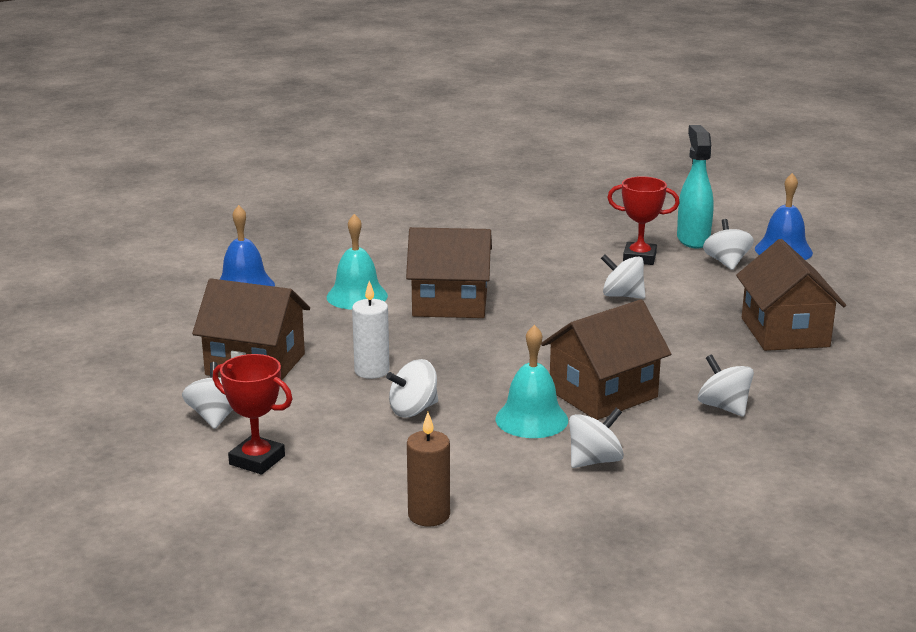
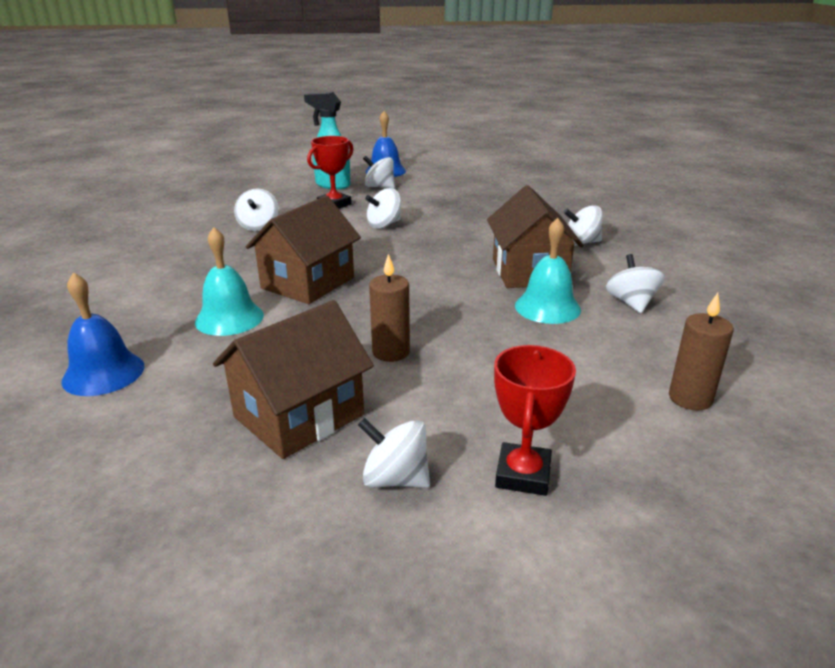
camera: 60 degrees left, 5 degrees up
red trophy [213,354,292,474] -> red trophy turned 45 degrees counterclockwise [494,345,576,496]
white candle [352,281,390,379] -> brown candle [369,254,410,362]
white spinning top [386,359,438,417] -> white spinning top moved to [234,189,278,231]
brown house [736,239,846,351] -> none

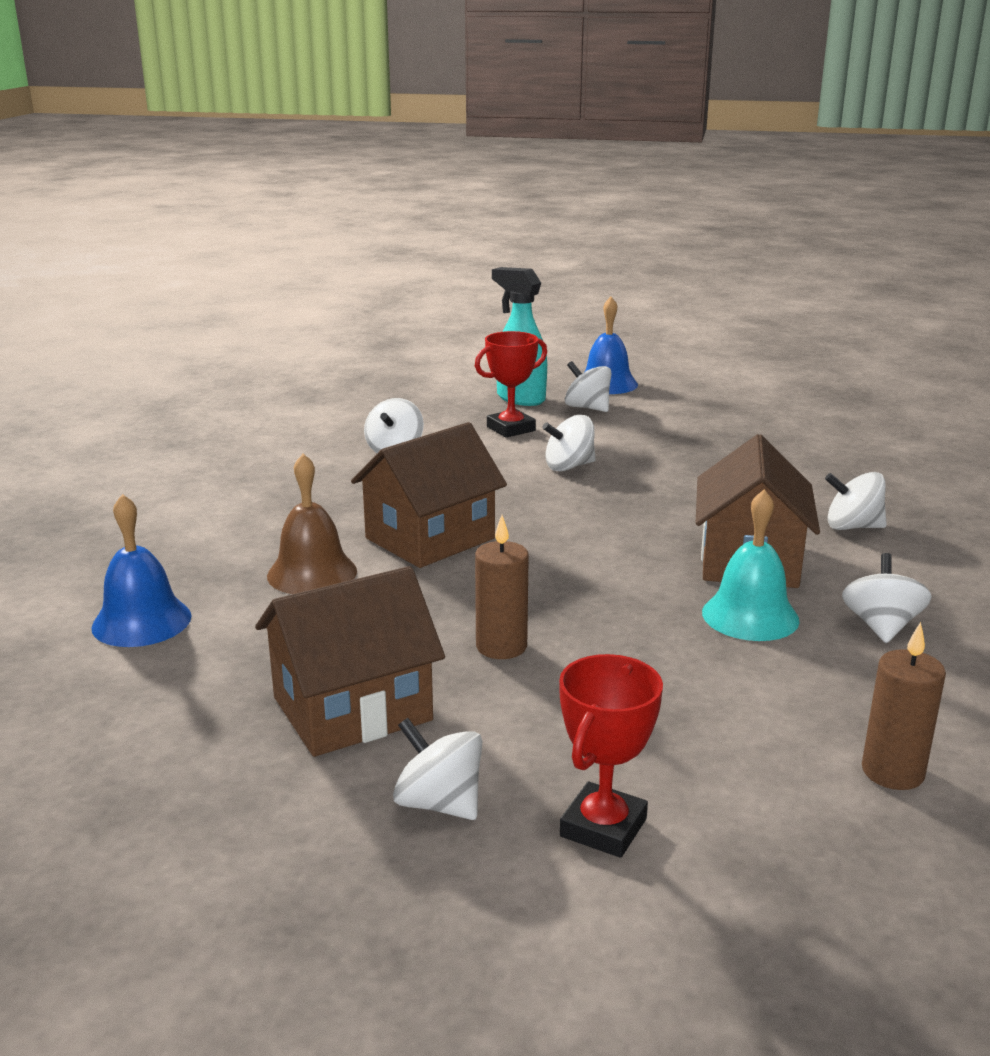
camera: 15 degrees right, 5 degrees down
turquoise bell [195,227,264,336] -> brown bell [267,454,357,594]

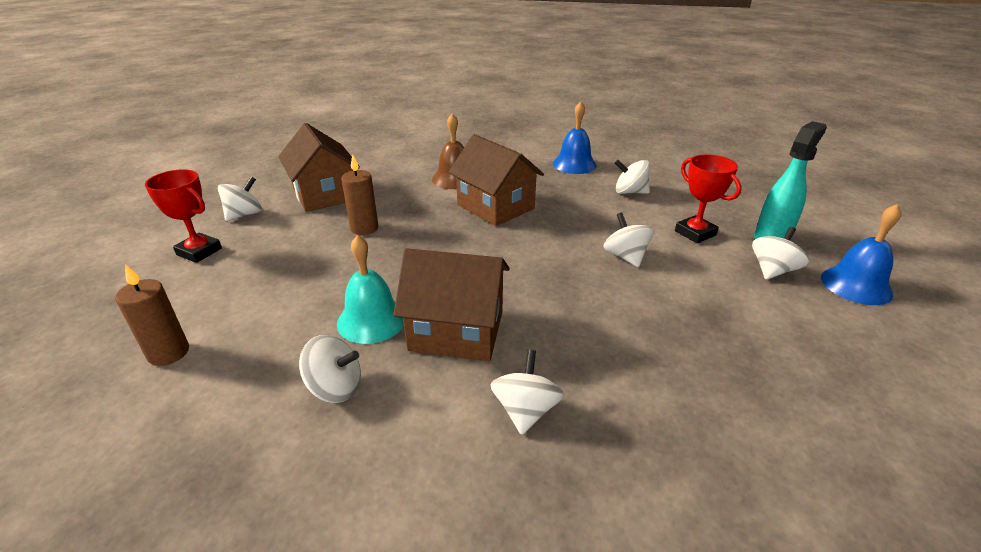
camera: 90 degrees right, 10 degrees up
blue bell [91,494,192,647] -> blue bell moved to [553,101,597,174]

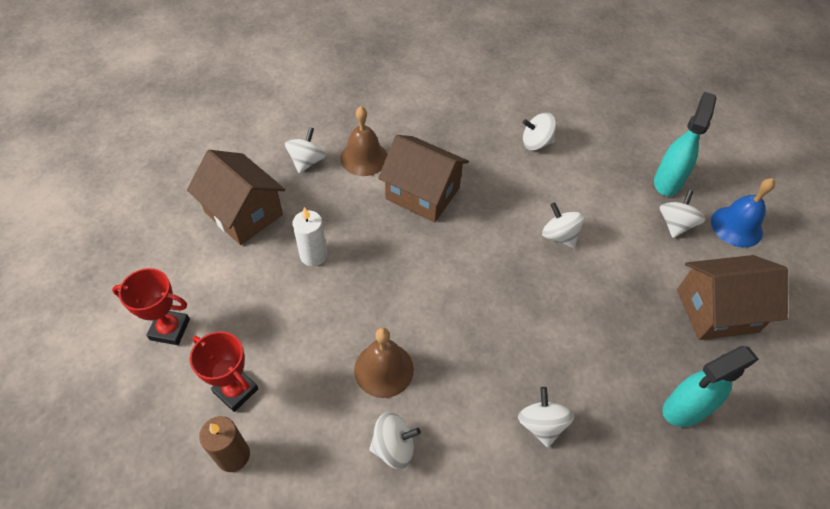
camera: 20 degrees left, 20 degrees up
white spinning top [218,177,262,221] -> white spinning top moved to [285,127,326,173]
turquoise bell [337,235,404,344] -> brown bell [354,328,414,398]
brown candle [341,155,378,235] -> white candle [293,207,327,266]
brown house [393,248,510,361] -> brown house moved to [677,255,788,340]
blue bell [553,101,597,174] -> none
red trophy [675,154,742,243] -> red trophy moved to [190,331,259,412]
none -> turquoise spray bottle [662,346,759,427]

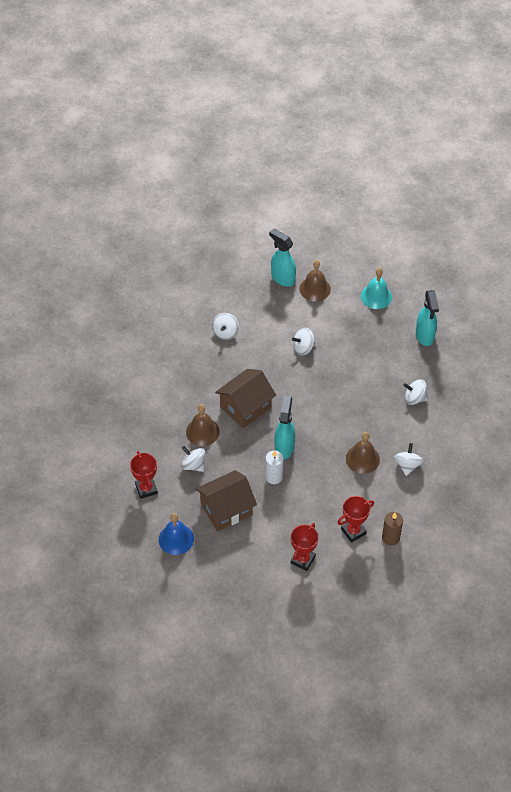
camera: 70 degrees left, 0 degrees up
white spinning top [660,190,705,238] -> brown bell [299,260,331,302]
brown house [677,255,788,340] -> turquoise bell [361,268,392,309]
blue bell [711,178,775,247] -> blue bell moved to [159,513,194,555]
none -> red trophy [130,451,158,499]
none -> turquoise spray bottle [275,395,295,459]

